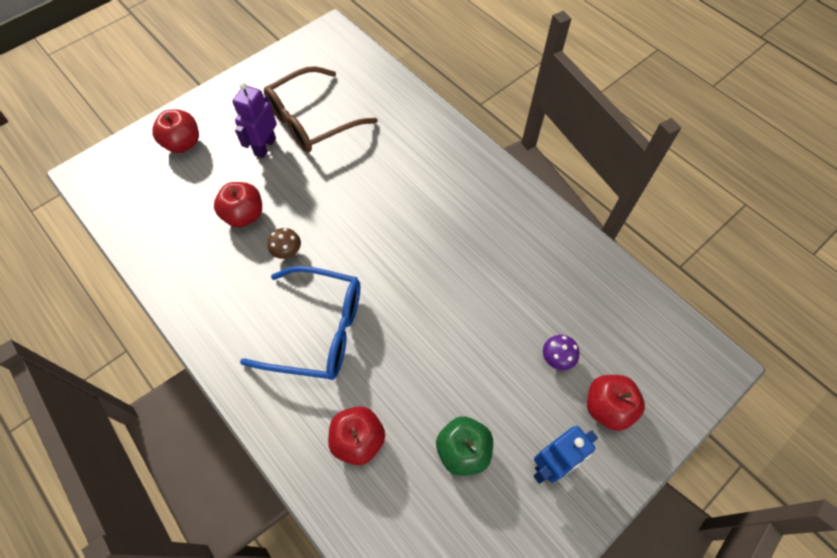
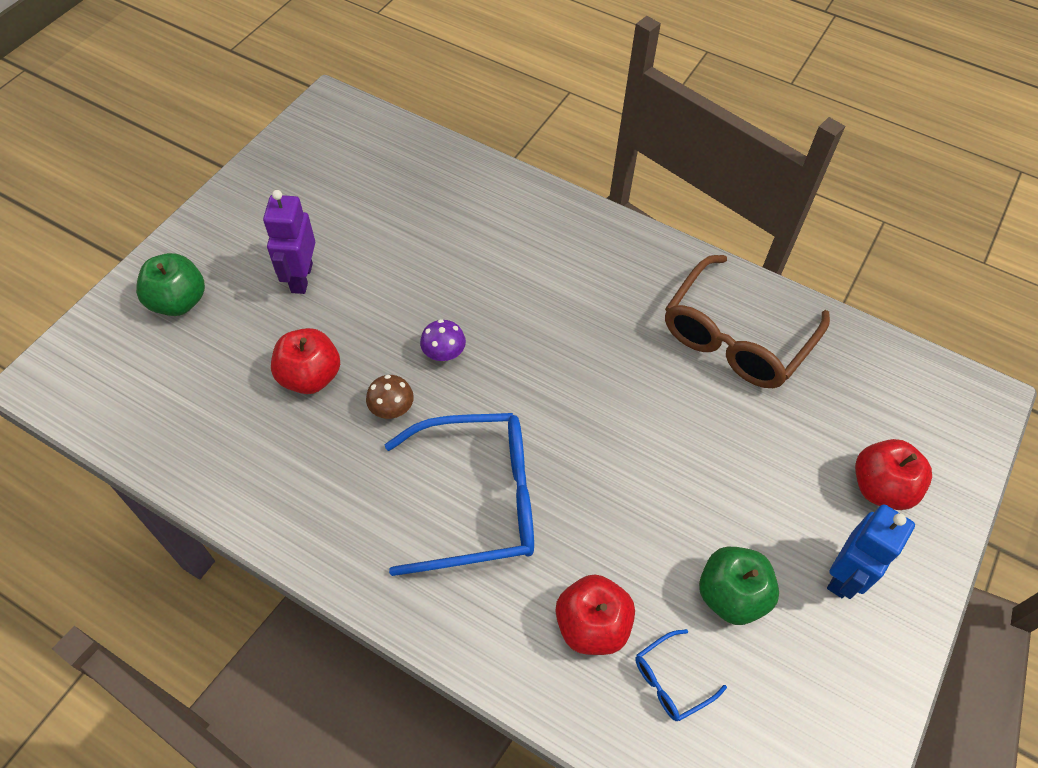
camera: 20 degrees left, 5 degrees down
red apple [152,109,199,153] -> green apple [136,253,205,316]
brown glasses [264,66,378,152] -> brown glasses moved to [665,255,830,388]
purple mushroom [543,335,580,370] -> purple mushroom moved to [420,319,466,361]
none -> blue glasses [635,629,727,721]

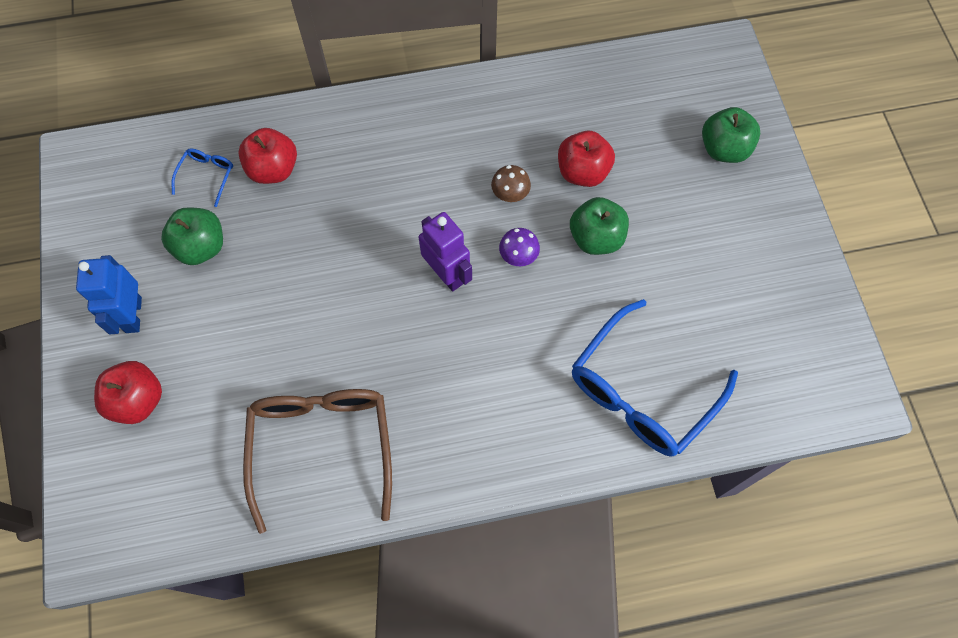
camera: 140 degrees right, 10 degrees up
purple robot [263,190,315,294] -> purple robot moved to [419,212,472,291]
blue glasses [385,413,534,576] -> blue glasses moved to [572,299,738,456]
none -> green apple [570,197,629,255]

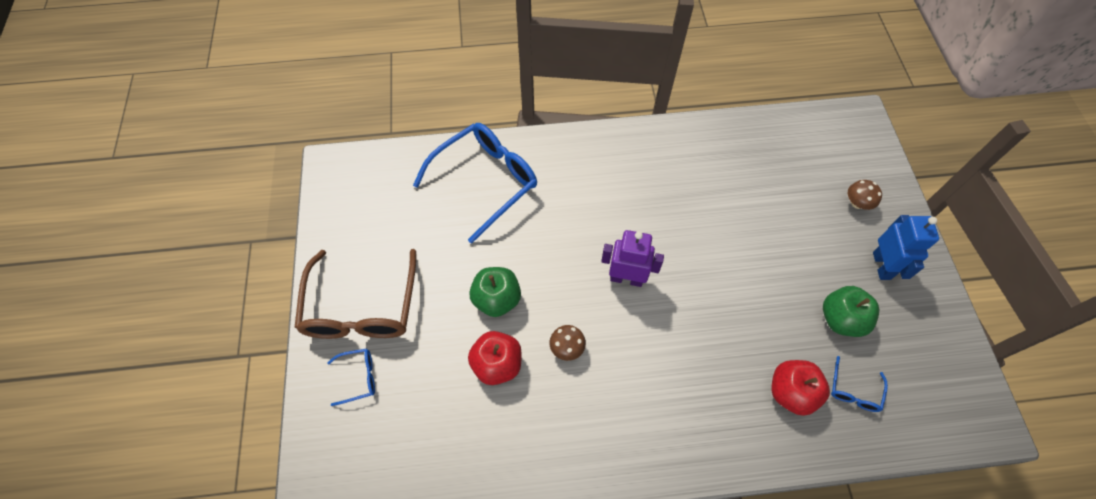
camera: 175 degrees left, 5 degrees down
red apple [94,361,162,424] -> brown mushroom [848,180,882,210]
brown glasses [243,389,392,534] -> brown glasses moved to [294,249,416,339]
purple robot [419,212,472,291] -> purple robot turned 135 degrees clockwise [601,230,664,287]
purple mushroom [499,228,540,266] -> none
green apple [702,107,761,163] -> blue glasses [327,348,375,406]

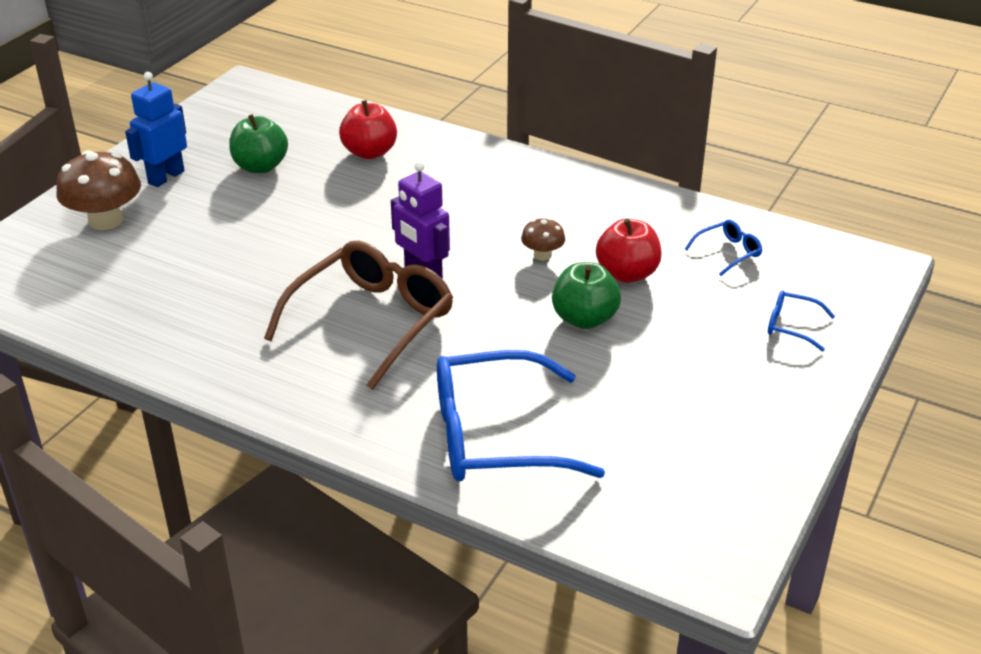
camera: 145 degrees left, 25 degrees down
brown glasses [294,249,416,339] -> brown glasses moved to [264,241,453,390]
blue glasses [831,356,888,412] -> blue glasses moved to [685,220,762,276]
brown mushroom [848,180,882,210] -> brown mushroom [56,150,141,230], size x1.92

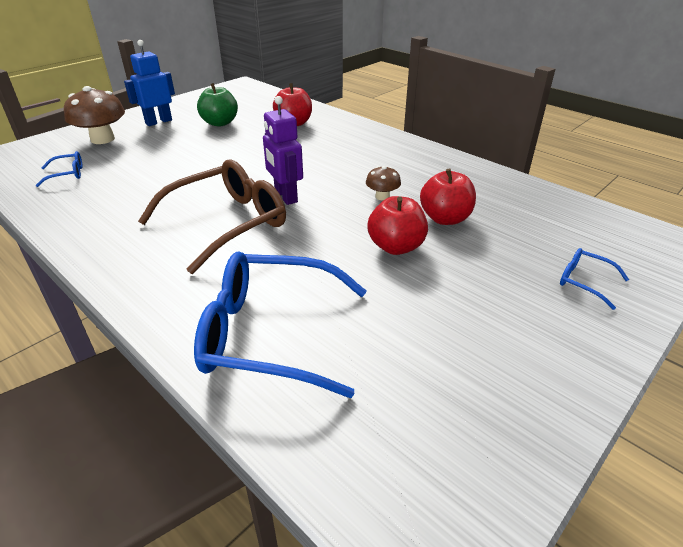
camera: 15 degrees right, 0 degrees up
green apple [552,262,621,329] -> red apple [367,196,428,255]
blue glasses [685,220,762,276] -> blue glasses moved to [36,151,83,187]

